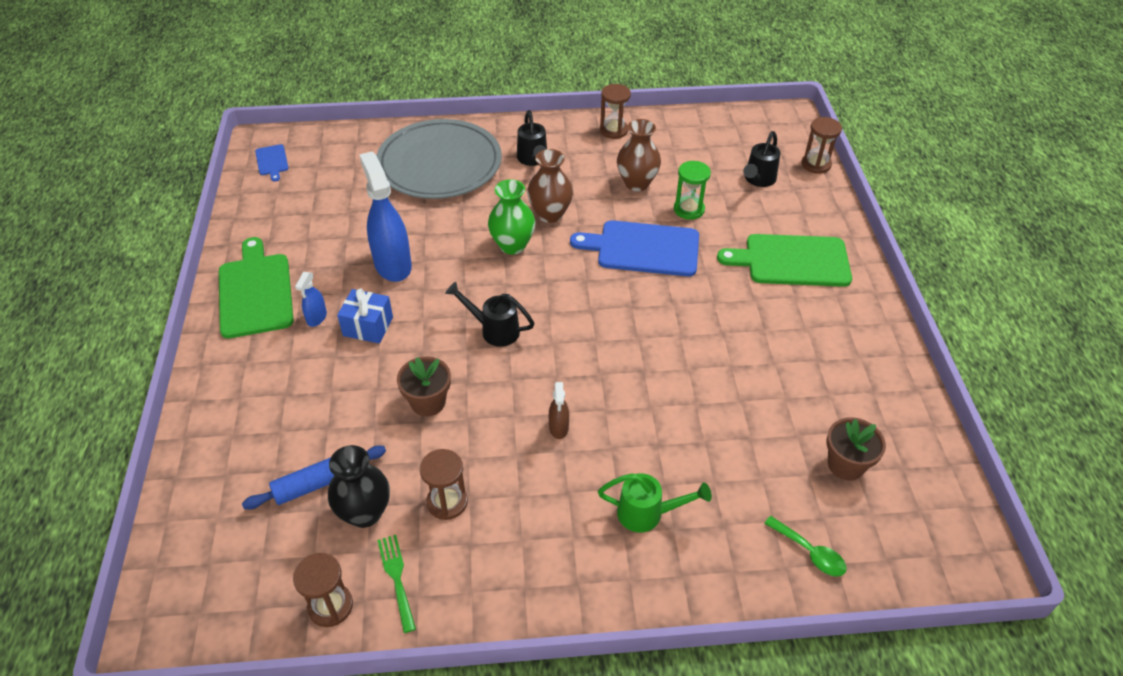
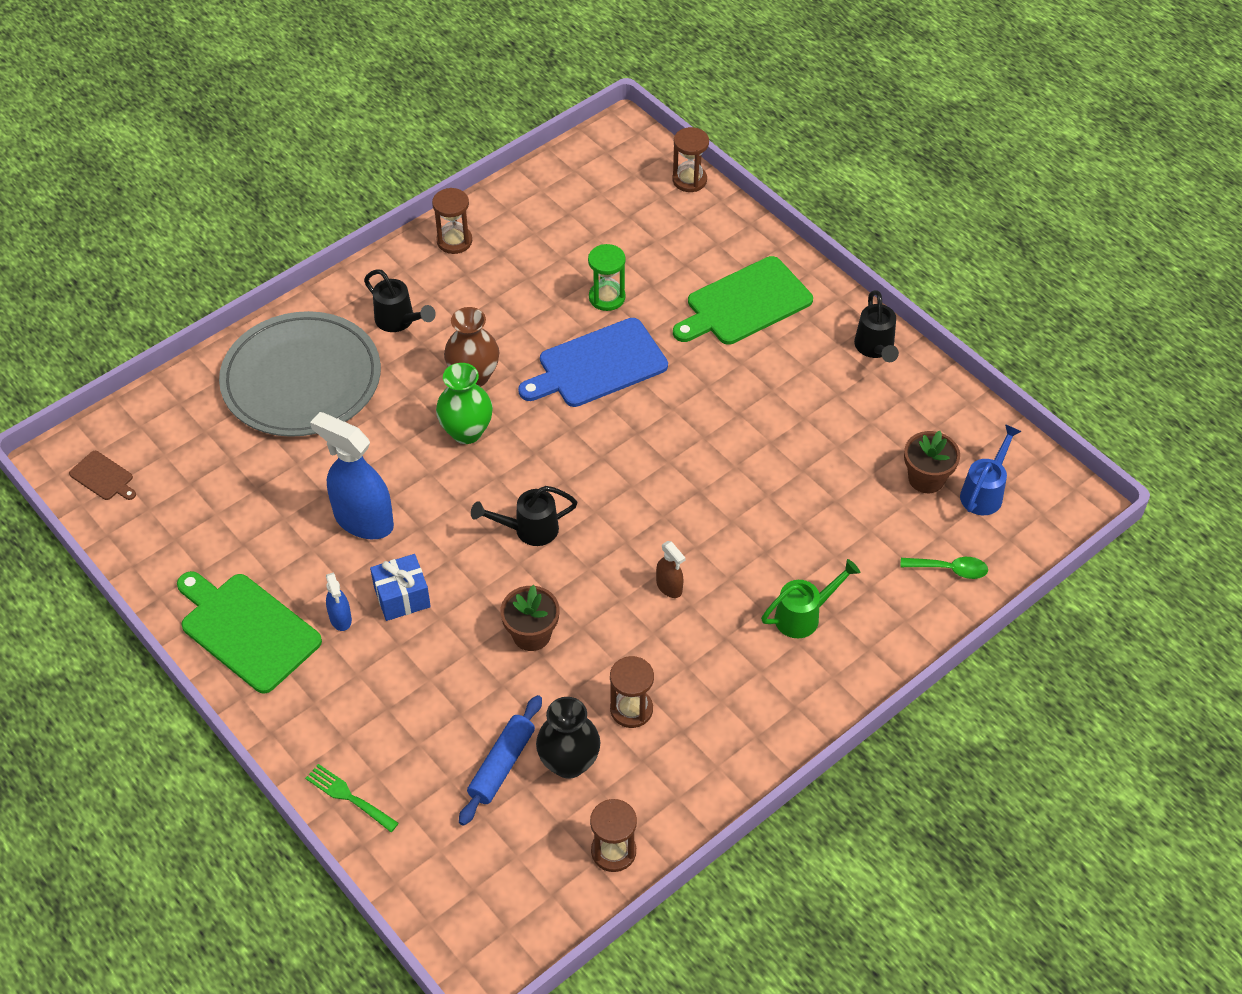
camera: 35 degrees left, 5 degrees up
blue cutting board [255,144,289,182] -> brown cutting board [69,451,136,500]
green fork [377,535,416,633] -> green fork moved to [305,764,399,832]
brown vase [617,119,661,191] -> none
black watering can [743,131,781,187] -> black watering can moved to [854,290,899,362]
none -> blue watering can [960,424,1022,515]

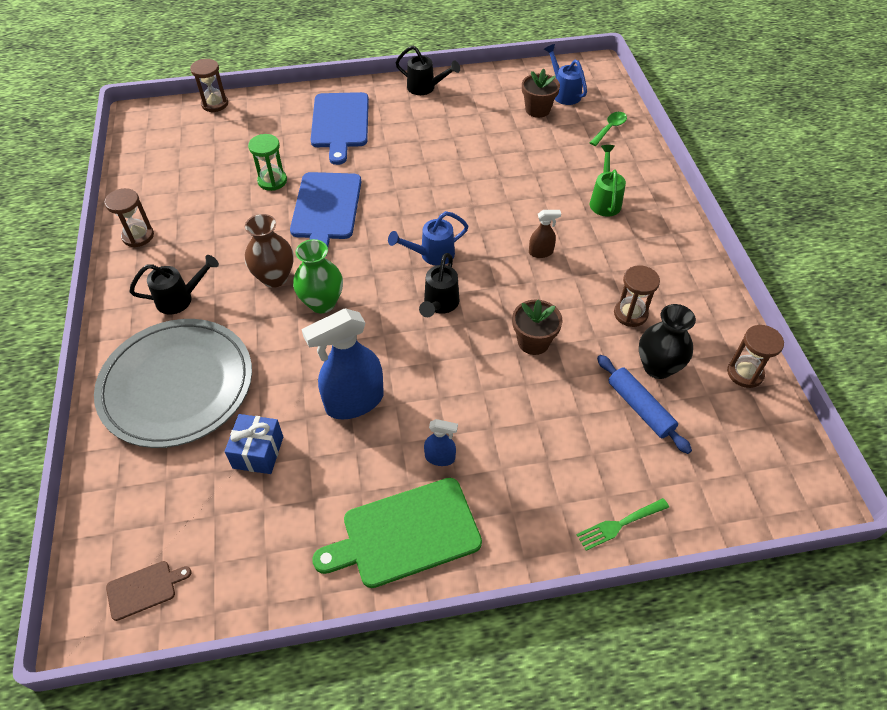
camera: 60 degrees left, 0 degrees up
blue gift [370,554,431,621] -> blue gift moved to [224,414,283,474]
green cutting board [673,256,813,345] -> blue cutting board [311,92,369,165]
none -> blue watering can [388,211,469,266]

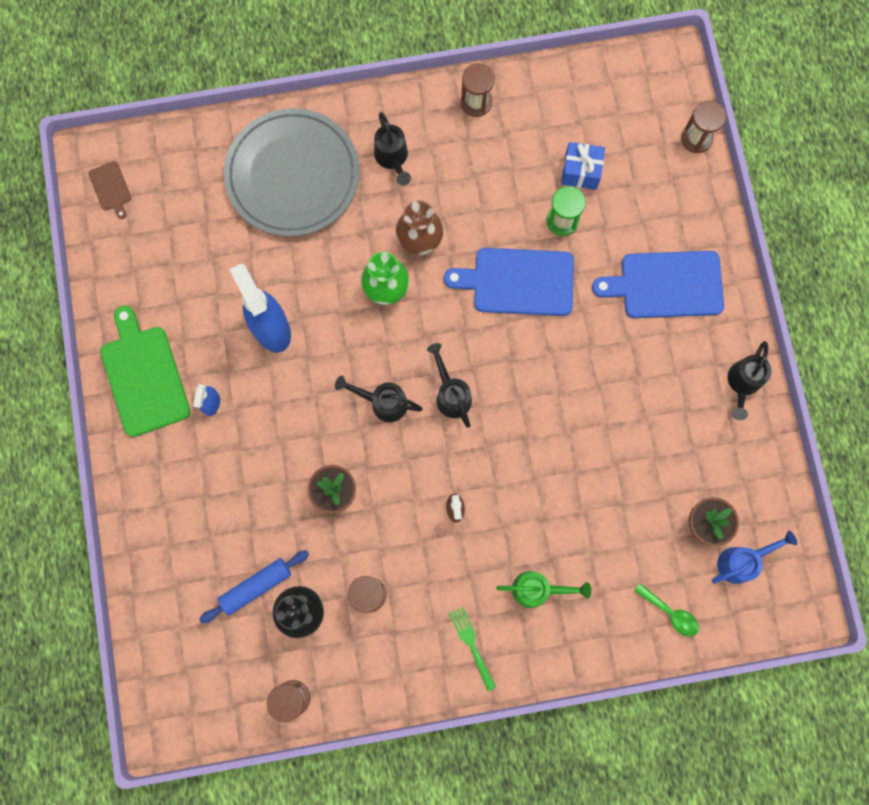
camera: 90 degrees right, 25 degrees up
blue gift [224,414,283,474] -> blue gift moved to [561,142,605,190]
blue watering can [388,211,469,266] -> black watering can [427,343,472,428]
green fork [576,498,669,551] -> green fork moved to [449,607,496,691]

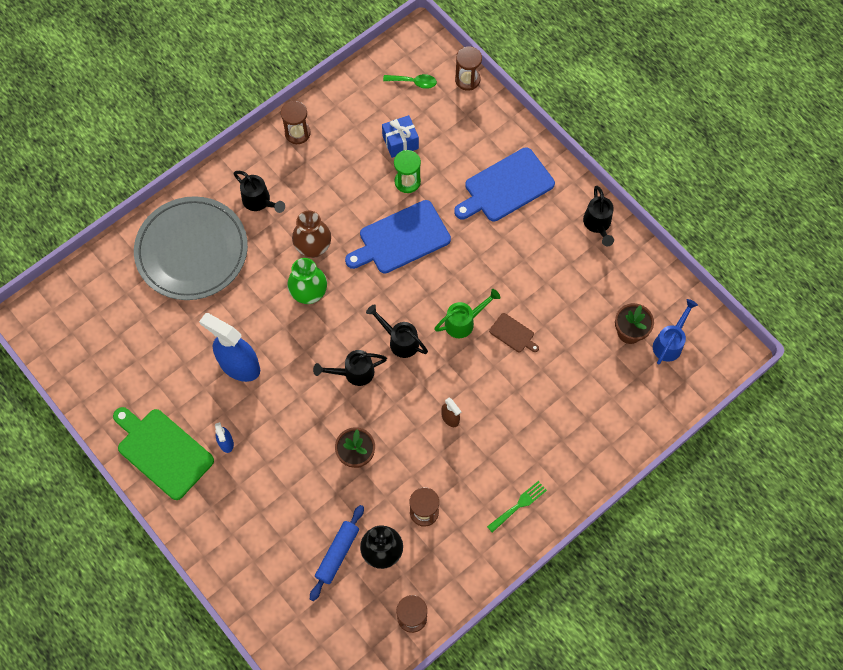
camera: 30 degrees left, 10 degrees down
brown cutting board [88,161,131,219] -> brown cutting board moved to [489,313,539,352]
green fork [449,607,496,691] -> green fork turned 105 degrees clockwise [487,481,547,533]
green watering can [496,571,591,608] -> green watering can moved to [434,289,501,338]
green spoon [634,583,699,637] -> green spoon moved to [383,74,437,89]

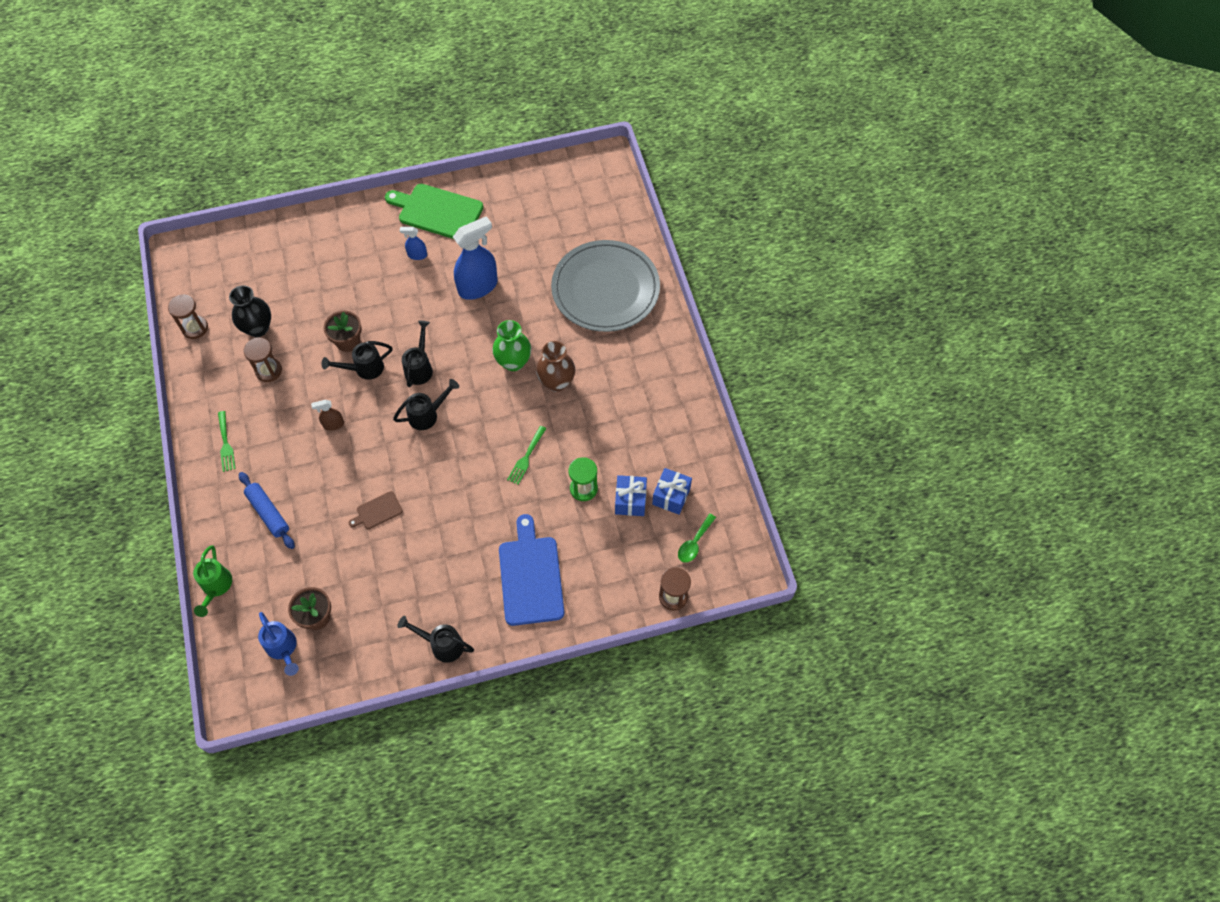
camera: 115 degrees right, 5 degrees down
green cutting board [113,407,214,500] -> green cutting board turned 135 degrees counterclockwise [385,184,484,239]
black watering can [233,171,285,213] -> black watering can moved to [322,341,393,380]
brown hourglass [281,101,311,144] -> none
blue rolling pin [310,505,364,601] -> blue rolling pin moved to [239,472,295,549]
blue cutting board [345,200,451,273] -> green fork [507,426,547,485]
green watering can [434,289,501,338] -> green watering can moved to [193,545,232,617]
none -> blue gift [652,468,692,515]

